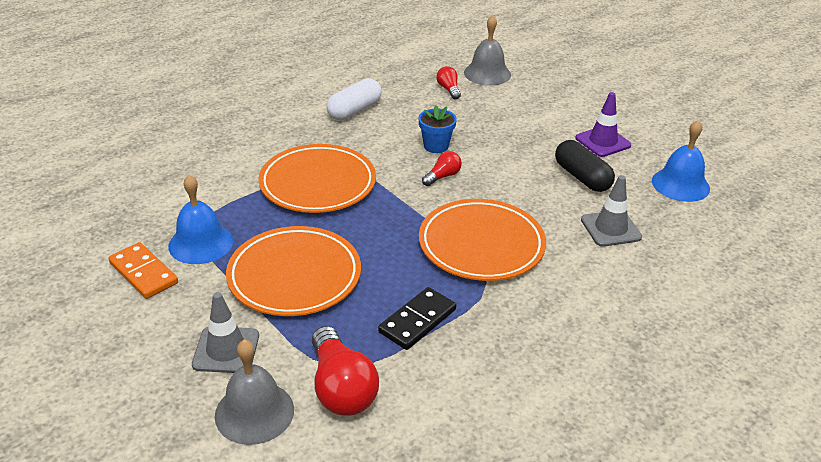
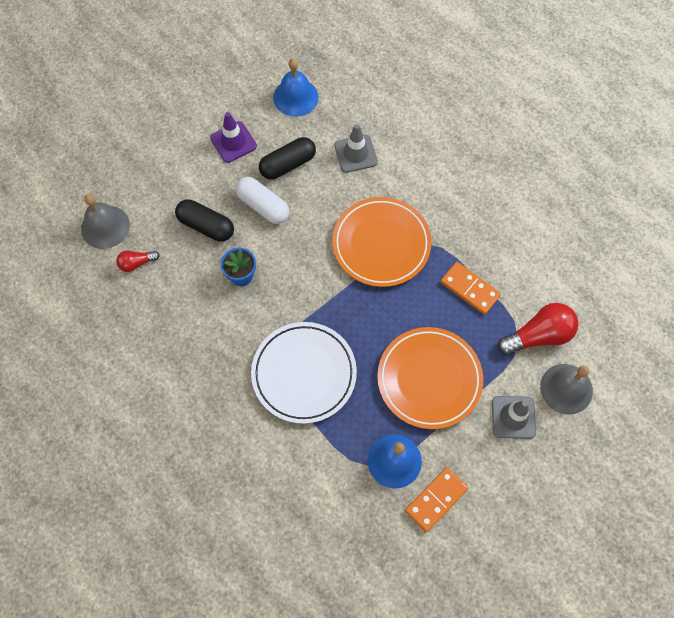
camera: 90 degrees left, 30 degrees up
orange plate [258,144,376,213] -> white plate [251,322,357,424]
white capsule [327,78,382,120] -> white capsule moved to [235,177,289,224]
black domino [378,287,456,350] -> orange domino [440,262,501,315]
red light bulb [422,151,462,186] -> none
none -> black capsule [175,199,234,242]

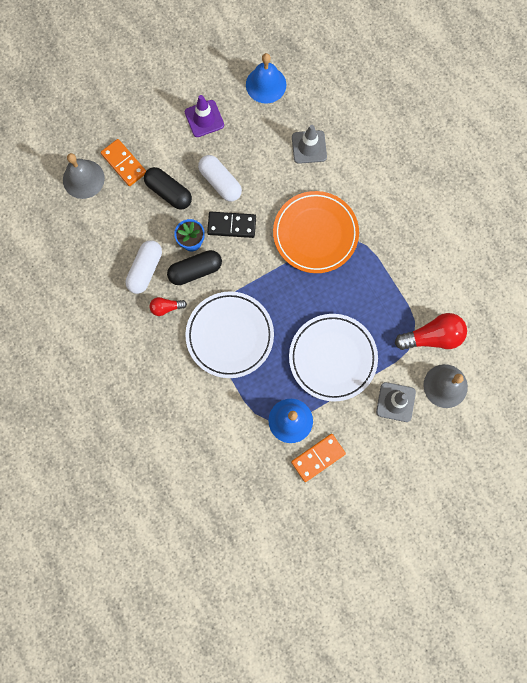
camera: 10 degrees right, 10 degrees up
red light bulb [116,250,160,272] -> red light bulb moved to [150,297,187,316]
black capsule [259,137,316,180] -> black capsule moved to [167,250,222,285]
orange plate [377,327,483,429] -> white plate [289,314,378,402]
orange domino [440,262,501,315] -> orange domino moved to [101,139,146,186]
none -> white capsule [126,240,162,294]
none -> black domino [207,212,256,238]

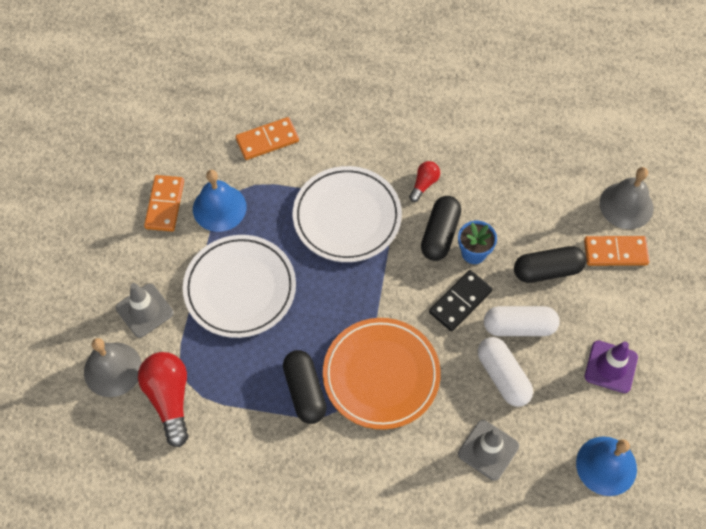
camera: 130 degrees right, 15 degrees down
white capsule [126,240,162,294] -> white capsule moved to [478,337,533,407]
red light bulb [395,313,467,350] -> red light bulb turned 135 degrees clockwise [138,352,189,447]
none -> orange domino [236,117,299,160]
none -> black capsule [283,350,327,424]

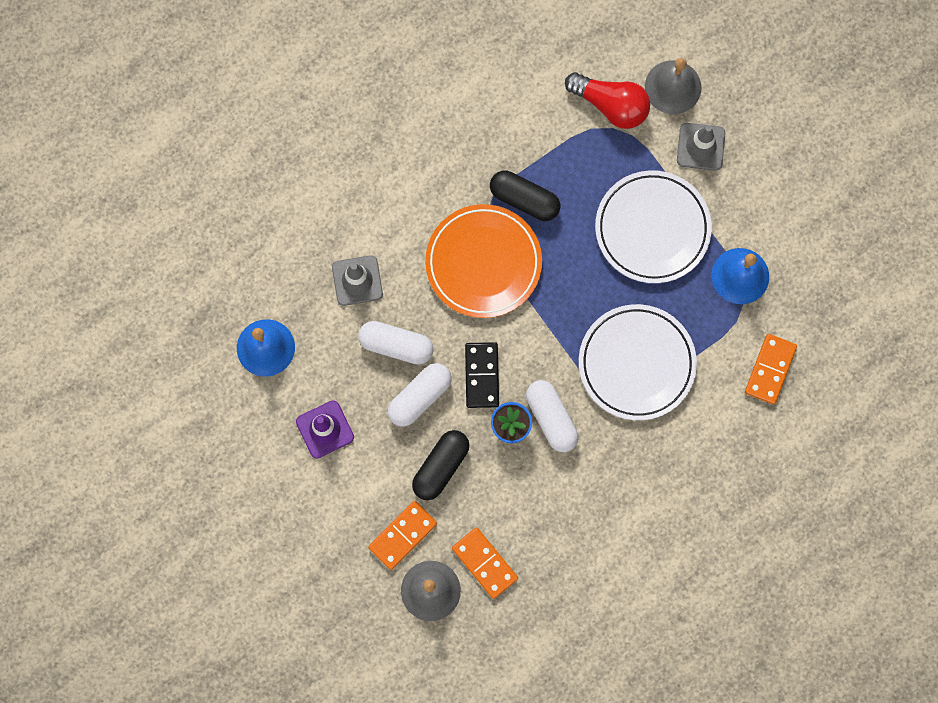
camera: 135 degrees right, 15 degrees up
orange domino [144,175,184,232] -> orange domino moved to [452,528,518,599]
red light bulb [409,161,440,202] -> none
black capsule [421,196,461,261] -> white capsule [526,380,578,452]

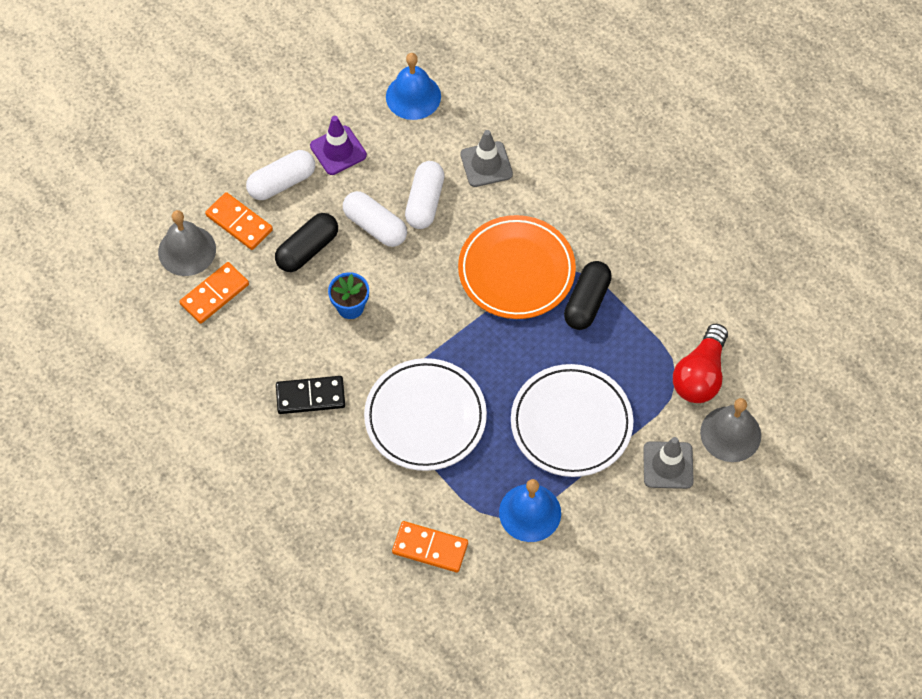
camera: 85 degrees right, 15 degrees down
black capsule [412,430,469,500] -> black capsule turned 75 degrees counterclockwise [275,213,338,272]
black domino [465,342,499,408] -> black domino moved to [276,376,345,414]
white capsule [526,380,578,452] -> white capsule moved to [246,150,315,200]

